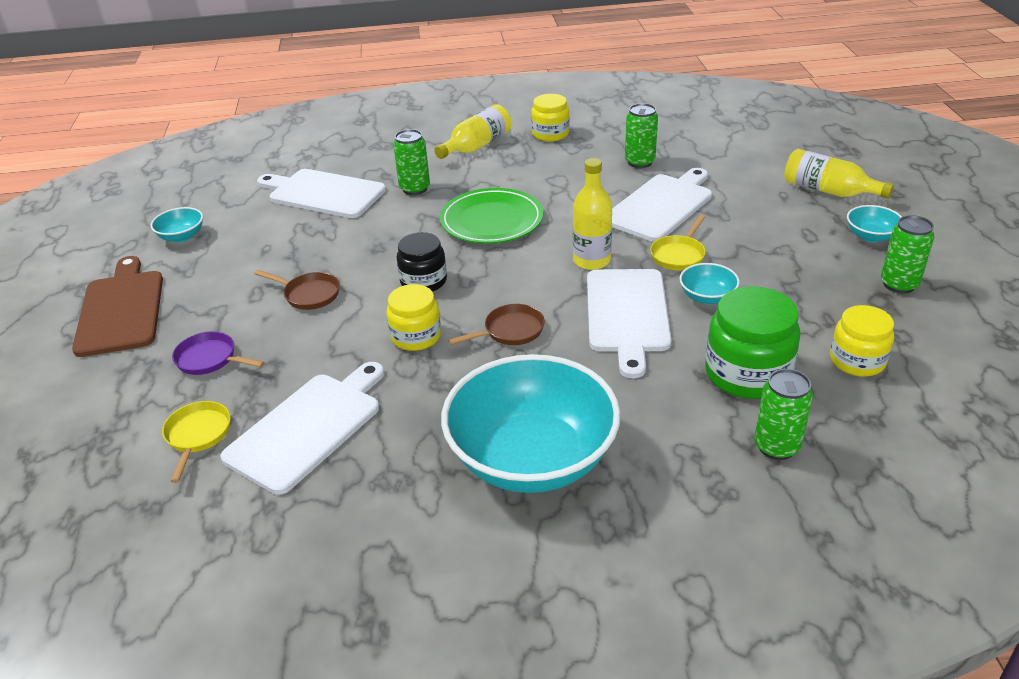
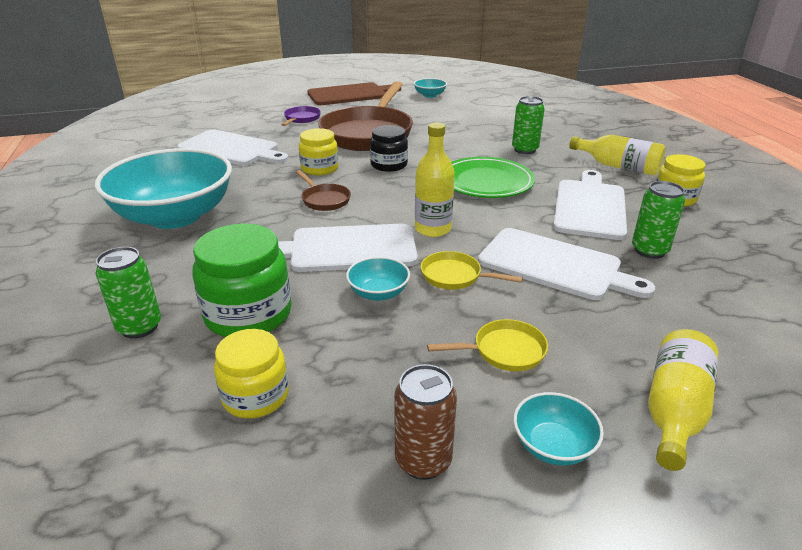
camera: 80 degrees right, 5 degrees down
yellow pan [162,401,231,483] -> yellow pan moved to [427,319,548,371]
brown pan [254,270,340,310] -> brown pan [318,81,413,151], size x2.38
white cutting board [257,169,386,218] -> white cutting board moved to [553,170,627,240]
green can [881,215,935,294] -> brown can [394,364,457,480]

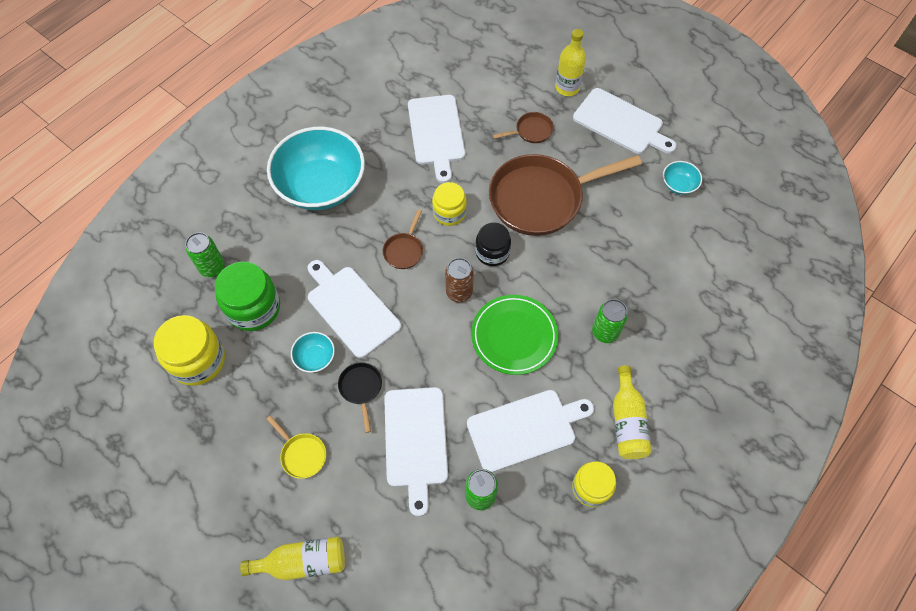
camera: 55 degrees right, 30 degrees up
yellow jar [214,329,289,419] -> yellow jar [154,315,225,386], size x1.55
purple pan [281,106,321,126] -> brown pan [493,112,554,143]
brown cutting board [307,82,401,105] -> white cutting board [573,88,677,154]
brown can [394,364,457,480] -> brown can moved to [445,258,474,302]
yellow bottle [415,123,455,237] -> yellow bottle moved to [555,29,586,96]
yellow pan [421,251,523,290] -> black pan [338,362,382,433]
turquoise bowl [513,392,604,466] -> none

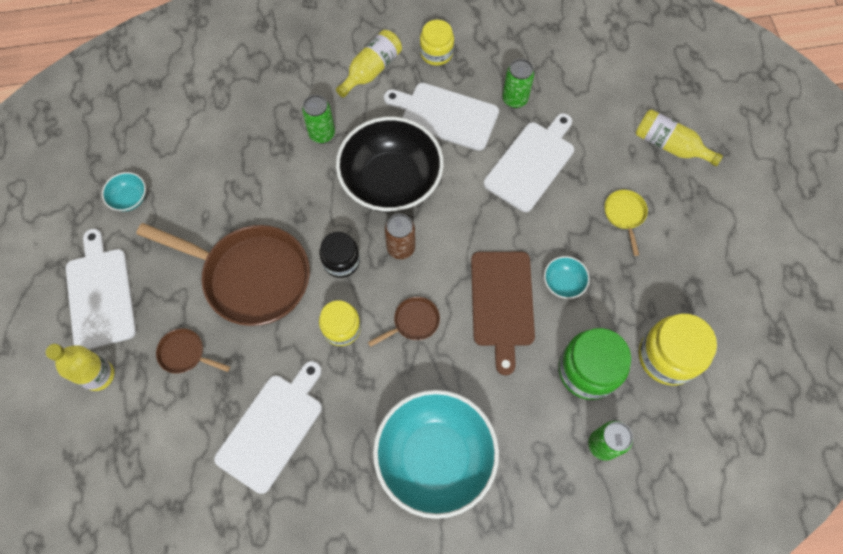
camera: 140 degrees left, 5 degrees up
white cutting board [308,260,401,358] -> brown cutting board [471,252,535,375]
black pan [338,362,382,433] -> none
green plate [471,295,558,375] -> black bowl [336,117,444,213]

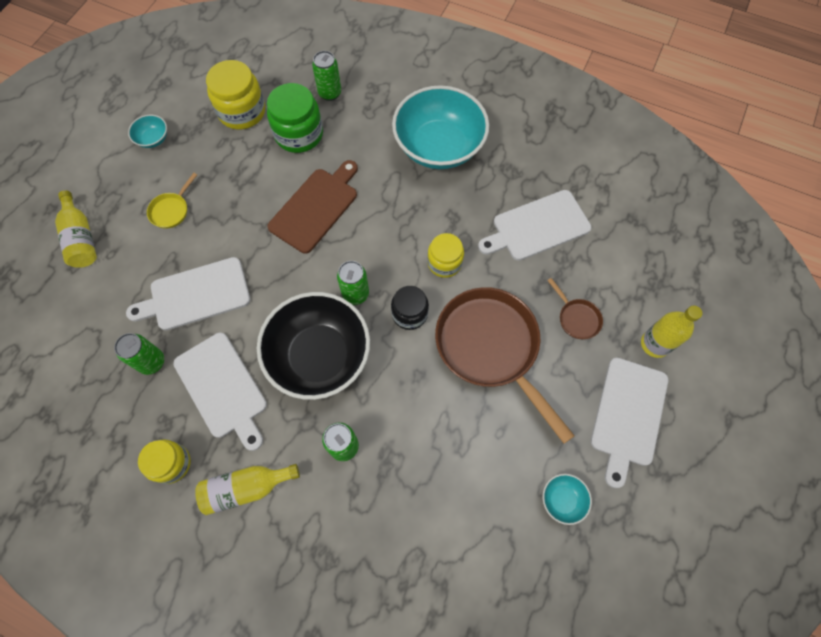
camera: 145 degrees left, 0 degrees up
brown pan [368,297,440,347] -> none
brown can [385,214,415,259] -> green can [337,261,369,305]
turquoise bowl [544,256,590,299] -> turquoise bowl moved to [128,115,167,148]

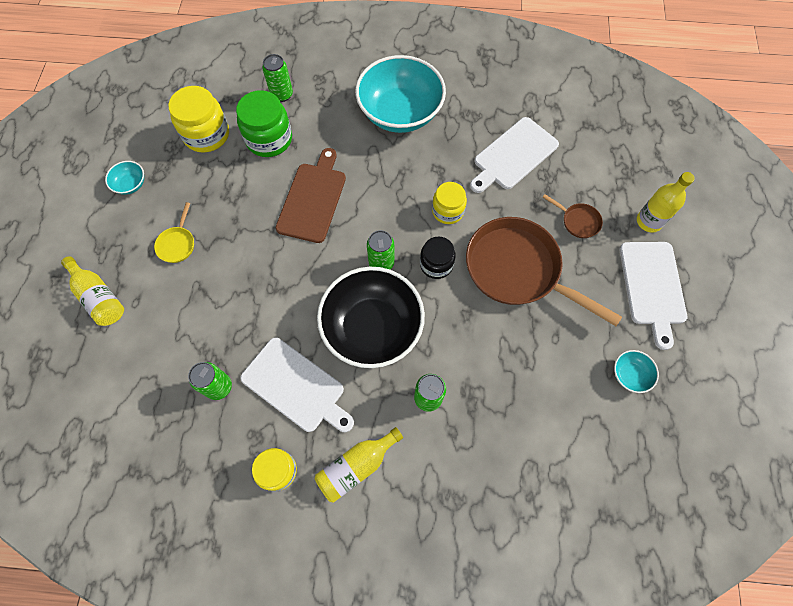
camera: 20 degrees left, 0 degrees up
white cutting board [126,257,250,330] -> none

